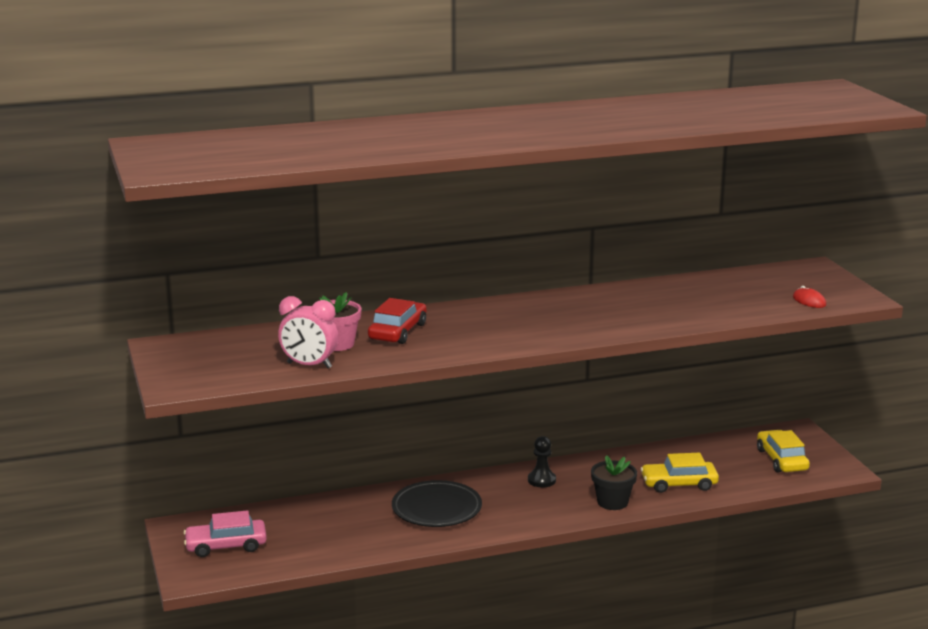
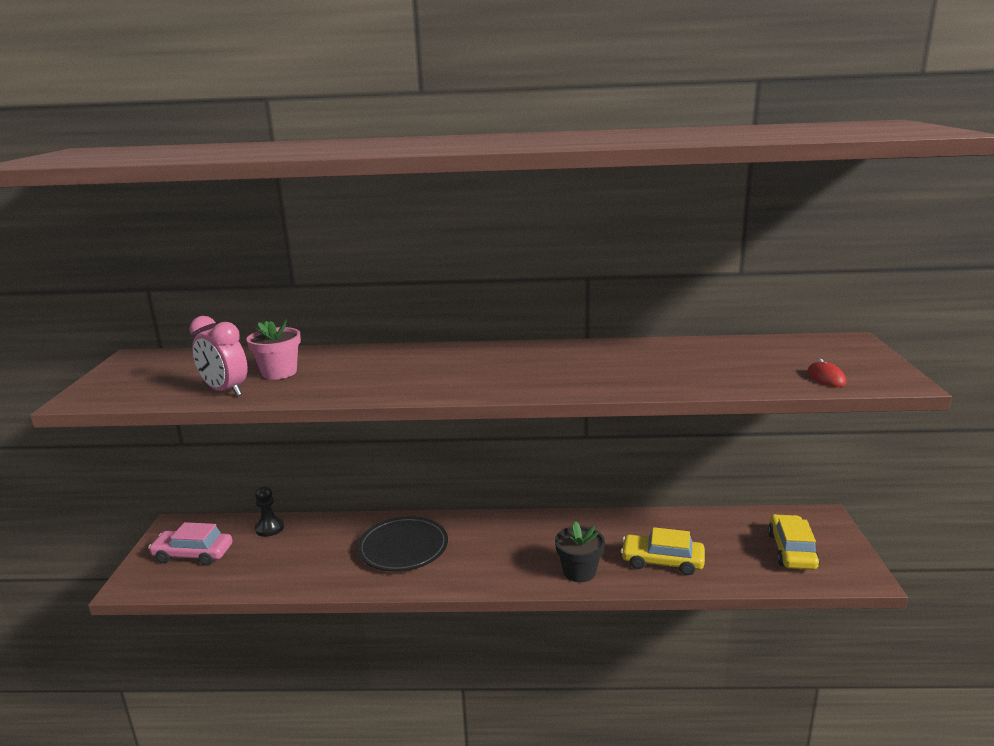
camera: 20 degrees right, 0 degrees up
red car [368,298,427,344] -> none
black pawn [528,436,556,487] -> black pawn moved to [255,486,284,537]

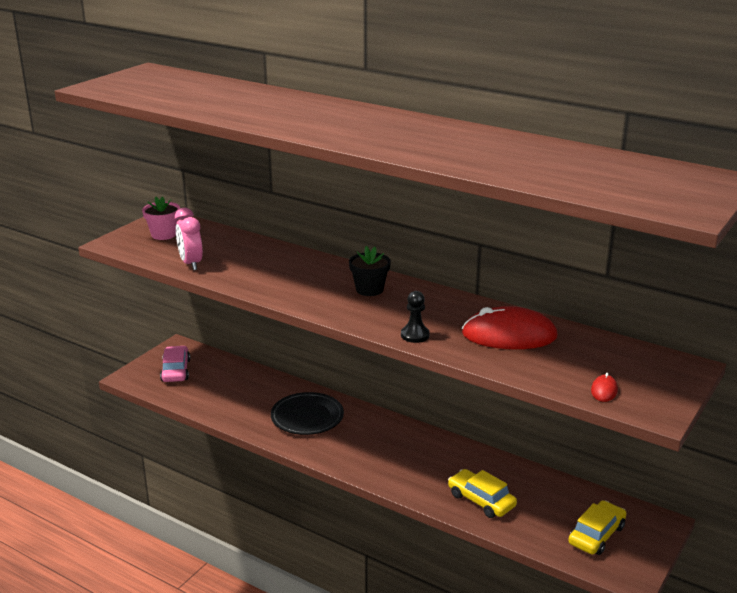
camera: 30 degrees right, 5 degrees up
pink car [148,522,233,566] -> pink car turned 45 degrees clockwise [160,346,190,382]
pink flower pot [246,319,301,380] -> pink flower pot moved to [142,196,180,240]
black pawn [255,486,284,537] -> black pawn moved to [401,291,430,343]
black flower pot [555,521,605,582] -> black flower pot moved to [349,246,391,296]
none -> red mouse [462,306,558,349]

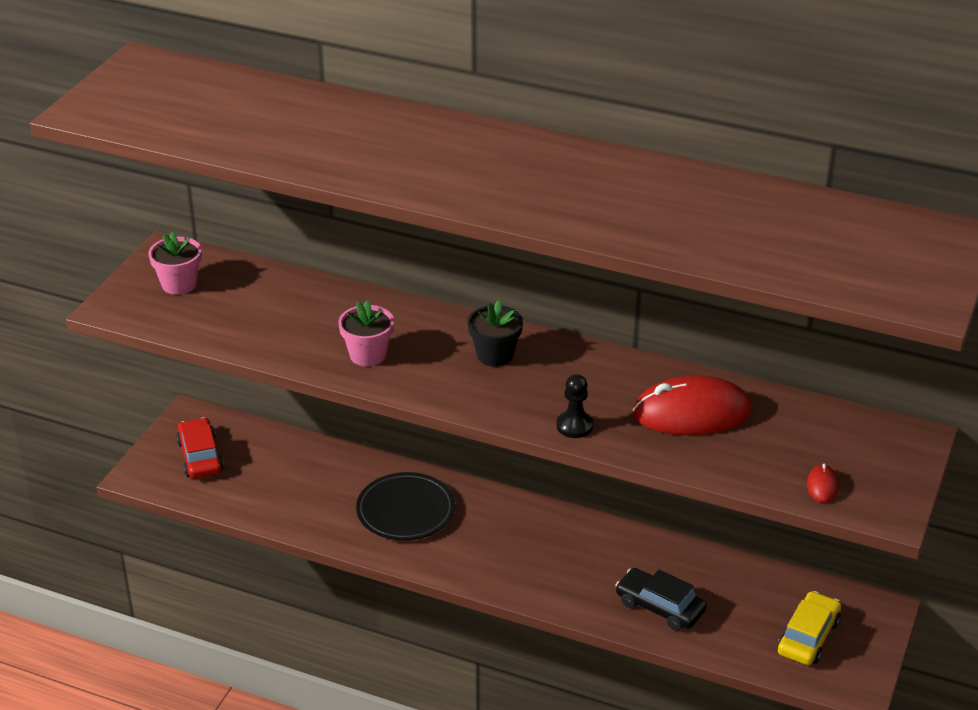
camera: 10 degrees left, 10 degrees up
pink car [160,346,190,382] -> red car [176,417,224,479]
pink clock [175,208,203,270] -> none
yellow car [448,469,517,518] -> black car [615,568,707,631]
none -> pink flower pot [338,300,394,366]

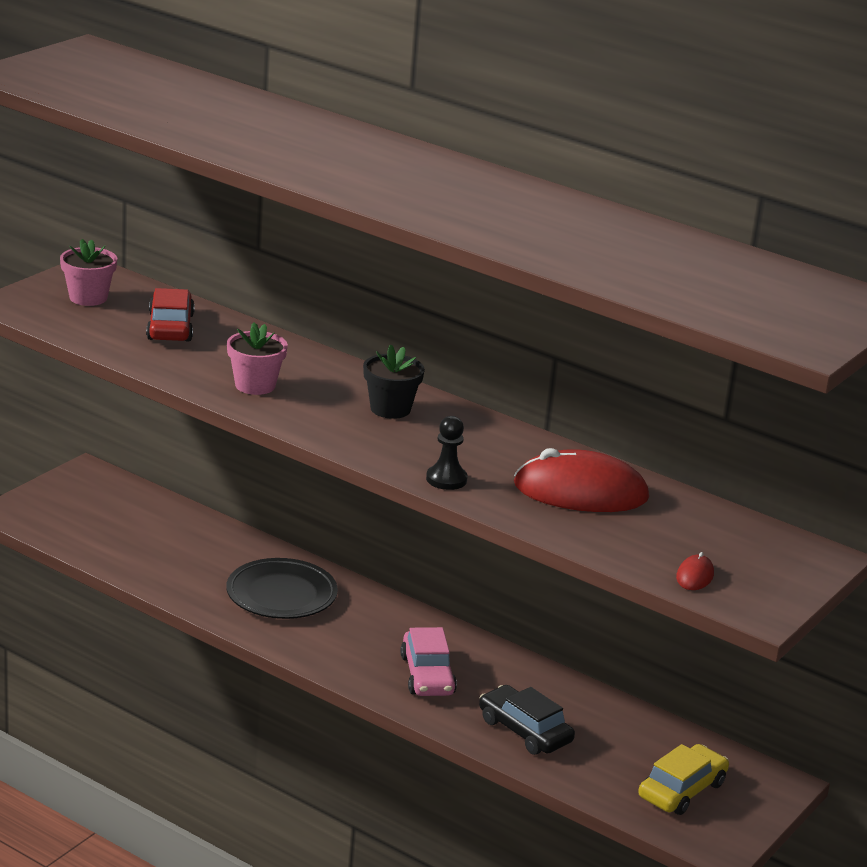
camera: 10 degrees right, 10 degrees down
red car [176,417,224,479] -> red car moved to [146,288,195,341]
none -> pink car [400,627,457,696]

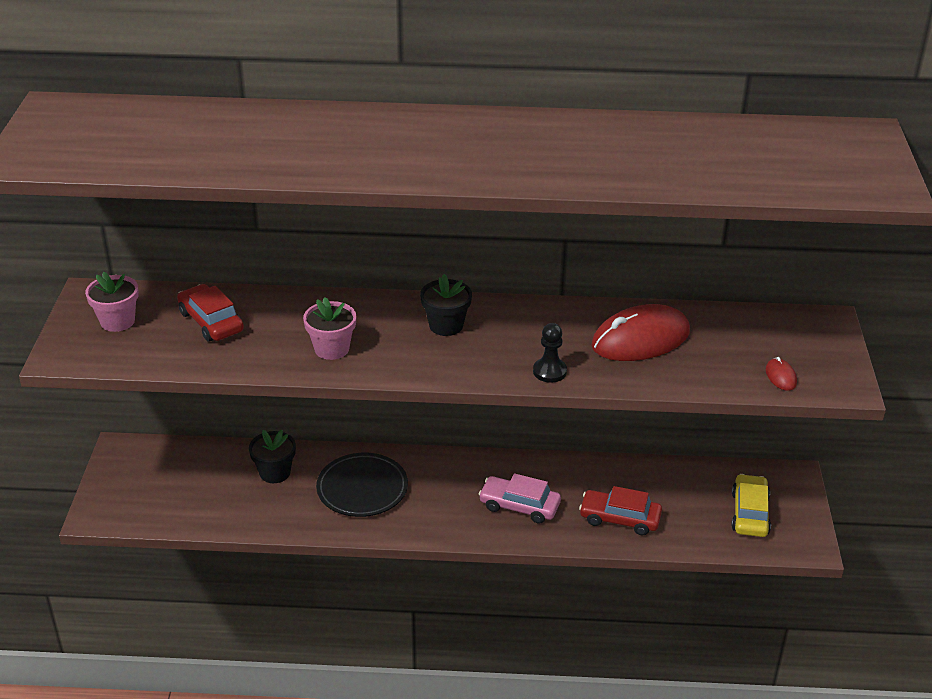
camera: 30 degrees left, 10 degrees up
pink car [400,627,457,696] -> pink car turned 150 degrees clockwise [479,473,561,524]
black car [479,685,575,755] -> red car [579,486,662,535]
none -> black flower pot [249,430,296,483]

